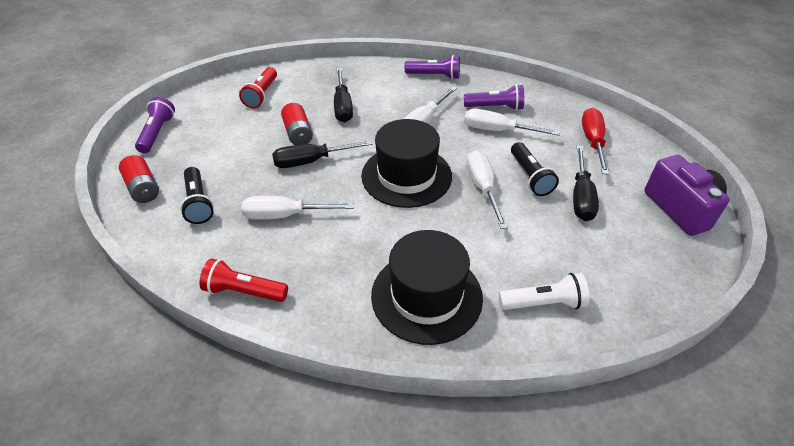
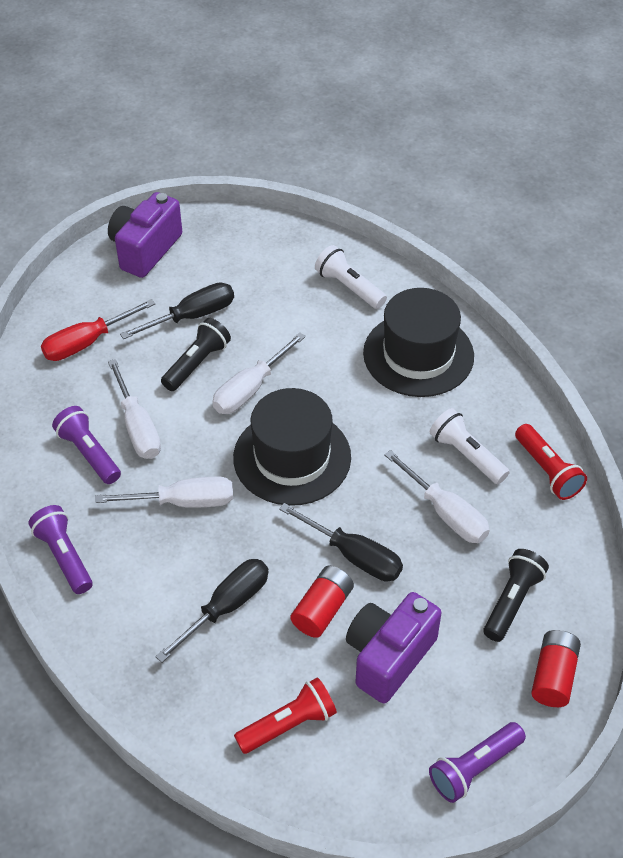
camera: 130 degrees left, 5 degrees up
none -> purple camera [346,592,441,703]
none -> white flashlight [430,408,510,484]

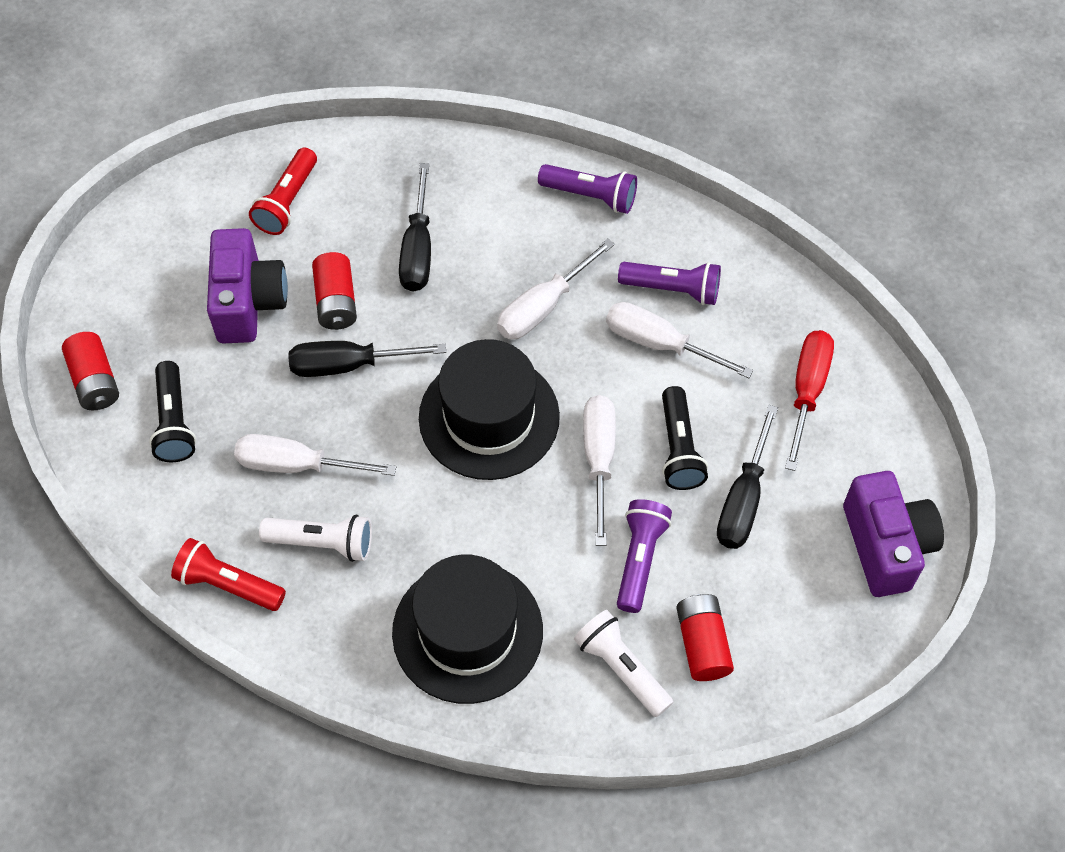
camera: 140 degrees right, 10 degrees up
white flashlight [315,245,387,309] -> white flashlight turned 135 degrees counterclockwise [574,610,673,717]
purple flashlight [429,722,526,803] -> purple flashlight moved to [617,499,672,613]
none -> red battery [676,594,734,681]

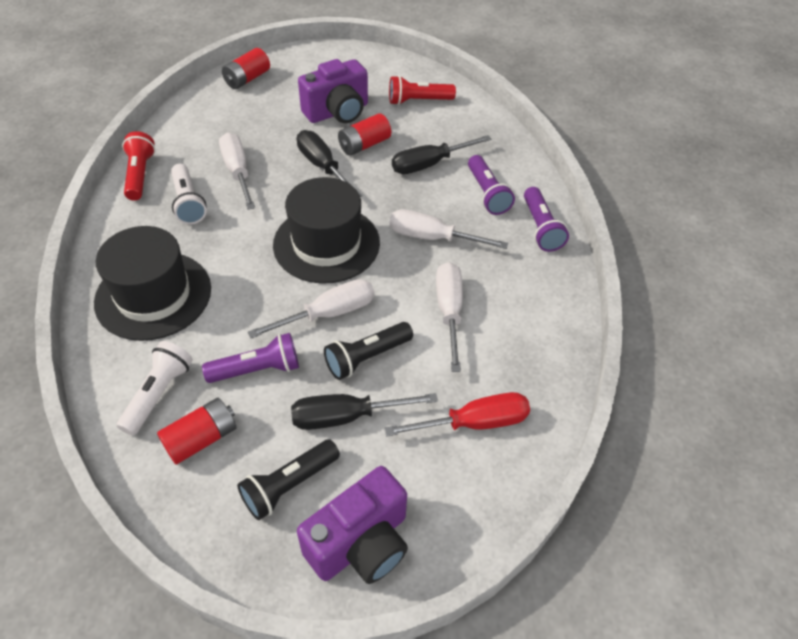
camera: 60 degrees right, 10 degrees down
black flashlight [149,361,196,462] -> black flashlight moved to [237,439,340,520]
purple flashlight [618,262,721,305] -> purple flashlight moved to [468,155,515,215]

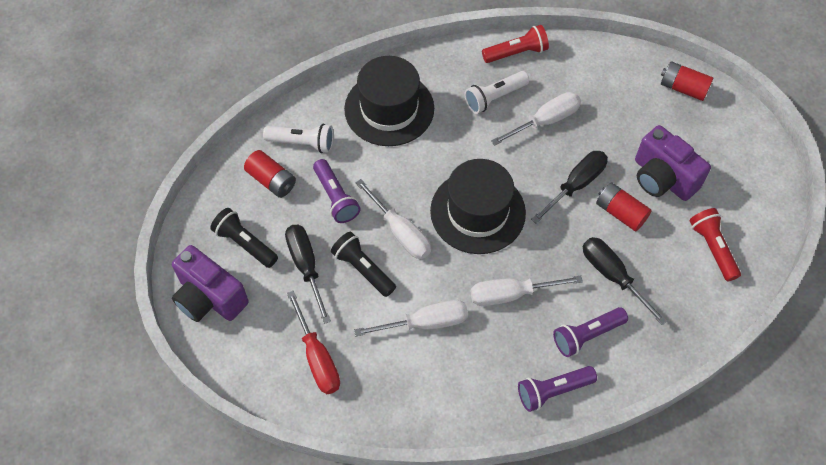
camera: 80 degrees right, 10 degrees up
white screwdriver [390,209,508,249] -> white screwdriver turned 105 degrees counterclockwise [471,276,583,306]

